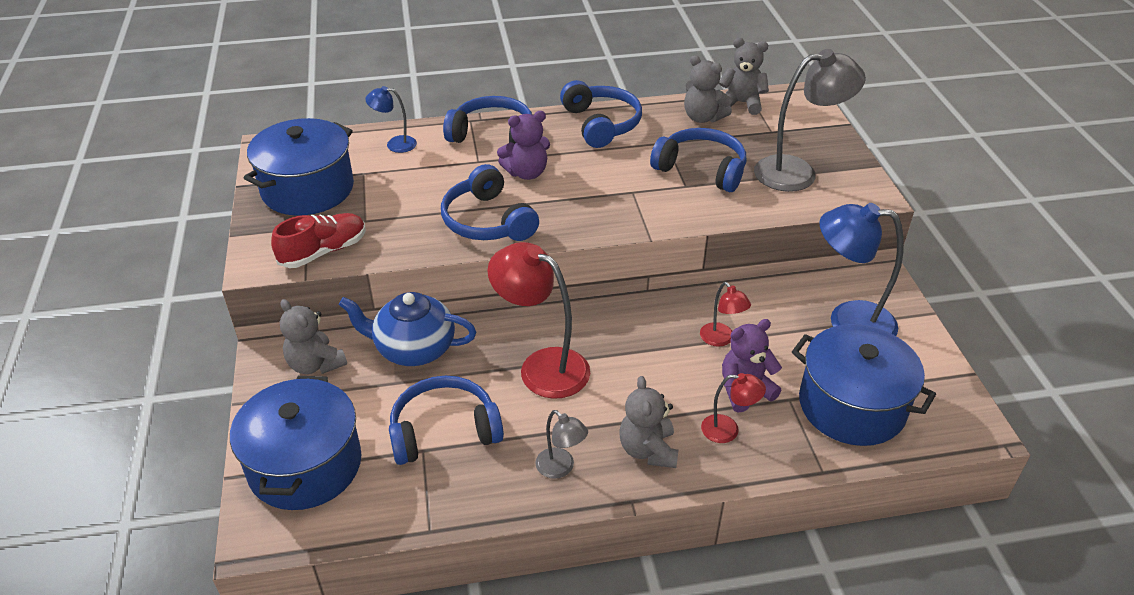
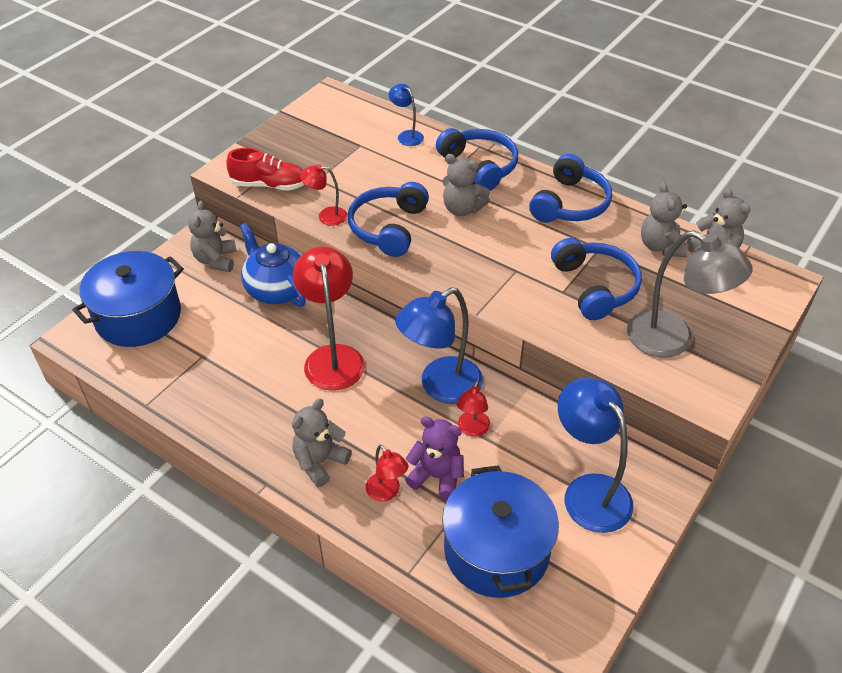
camera: 45 degrees right, 5 degrees up
blue pot [244,118,354,216] -> none
blue headphones [389,376,504,465] -> none
purple teddy bear [497,111,550,180] -> grey teddy bear [442,154,490,216]
grey lamp [535,410,588,479] -> none
none -> red lamp [300,164,347,226]
none -> blue lamp [395,287,483,404]

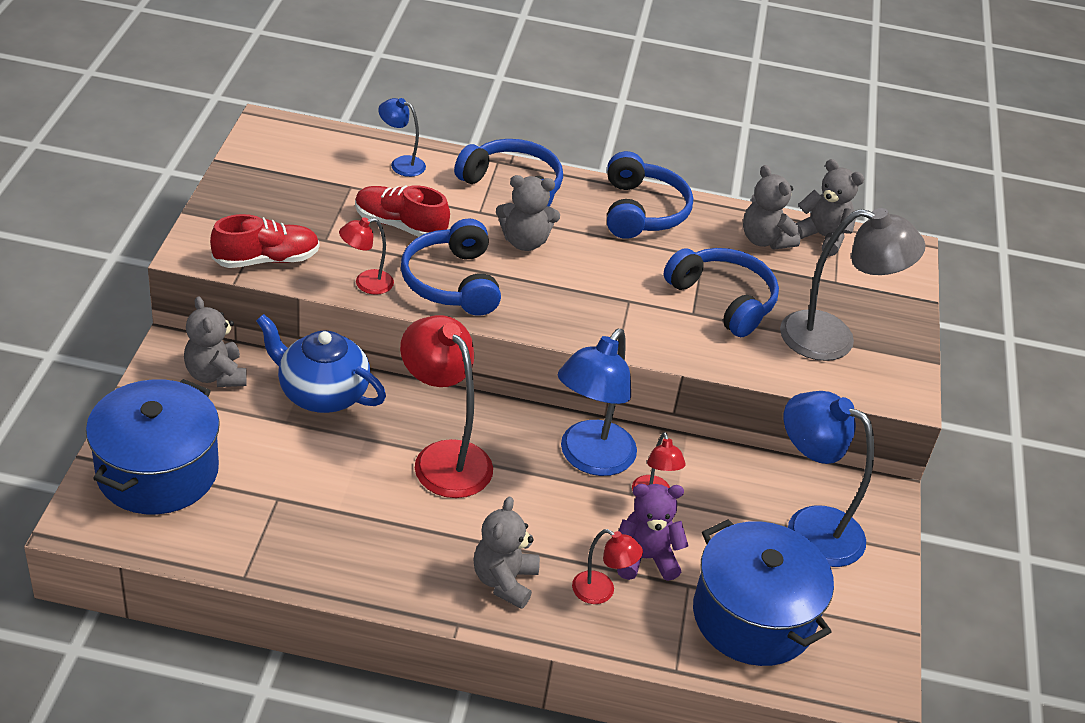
camera: 30 degrees left, 5 degrees down
none -> red shoe [355,185,450,237]

